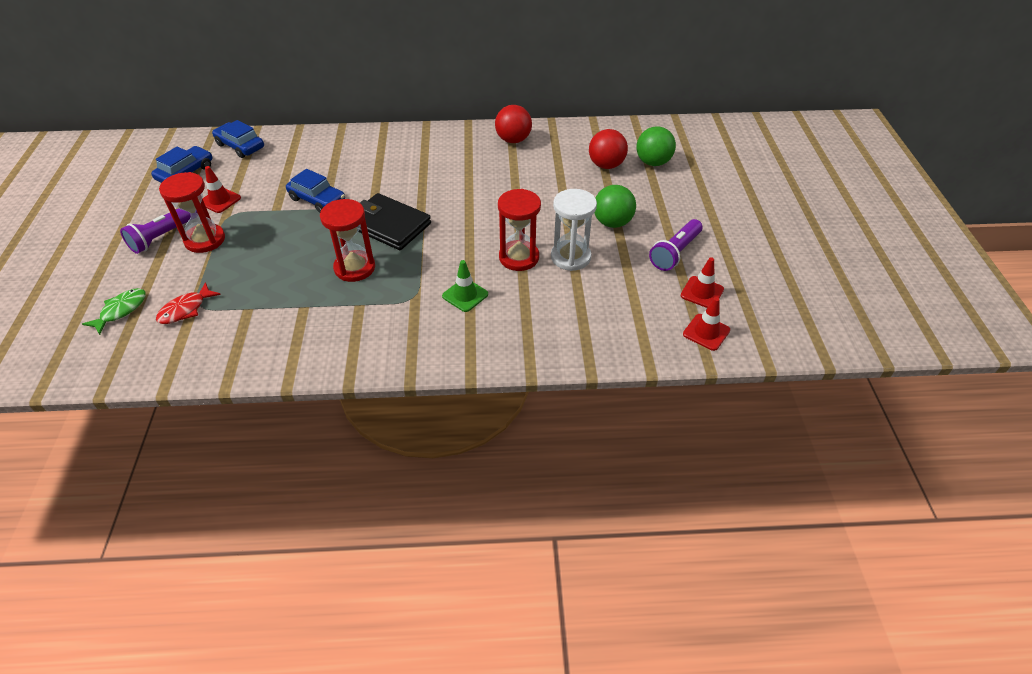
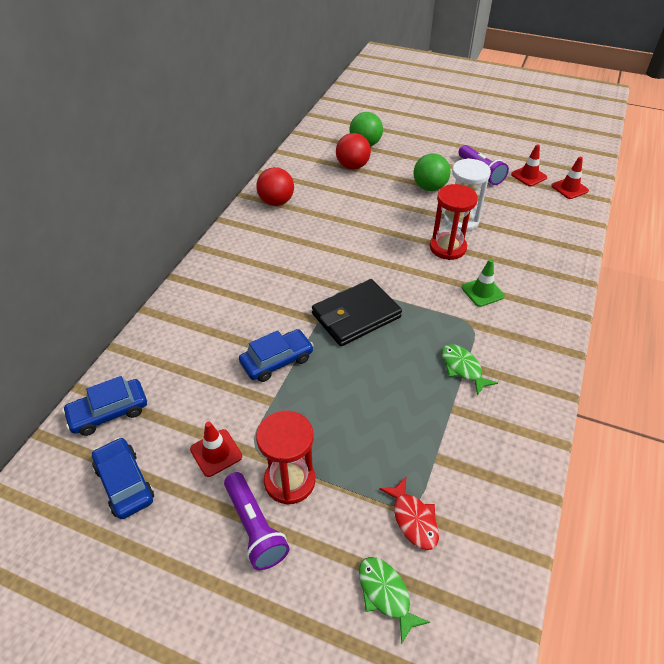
camera: 65 degrees left, 0 degrees up
red hourglass [320,199,375,282] -> none
none -> green fish [442,344,498,396]

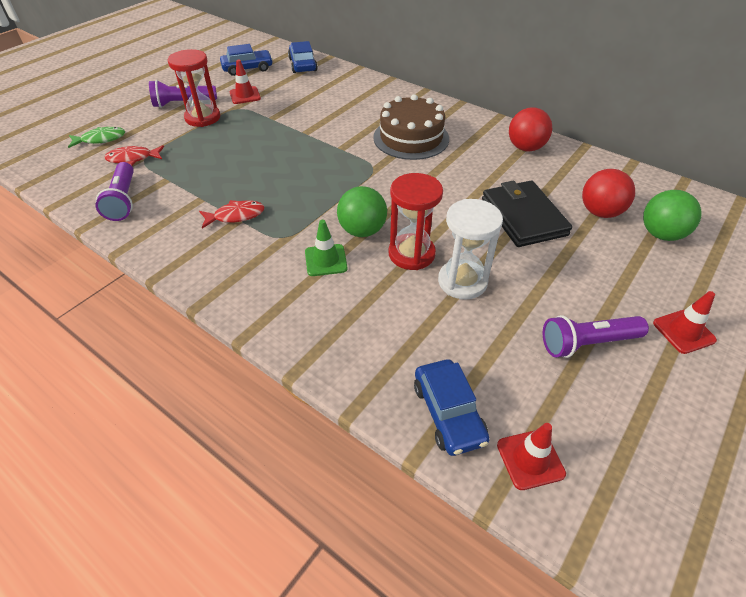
camera: 105 degrees right, 0 degrees up
blue car [239,329,314,382] -> blue car moved to [414,359,490,456]
black wallet [312,279,402,346] -> black wallet moved to [482,180,572,247]
green ball [414,153,451,191] -> green ball moved to [337,186,387,237]
green fish [442,344,498,396] -> red fish [199,200,265,229]
red traffic cone [511,144,547,186] -> red traffic cone moved to [653,291,717,354]
none -> purple flashlight [96,162,134,221]
none -> brown cake [373,94,449,160]

